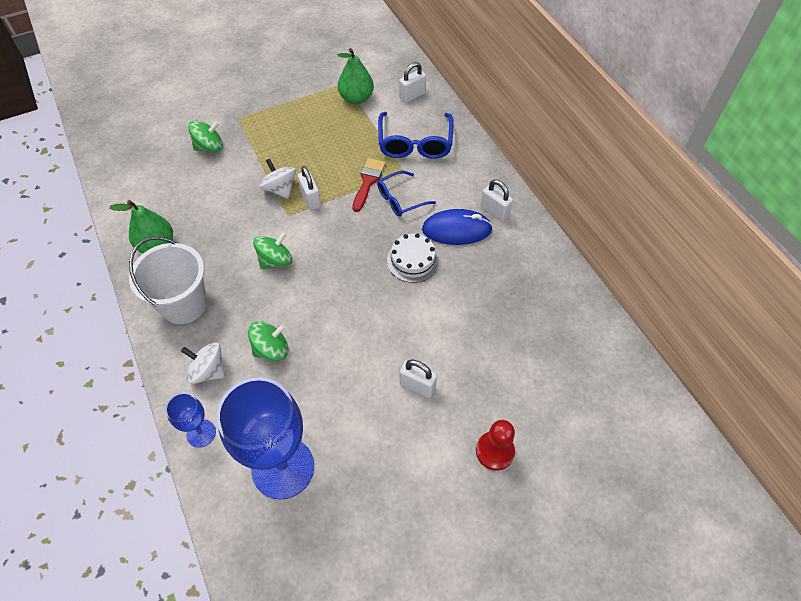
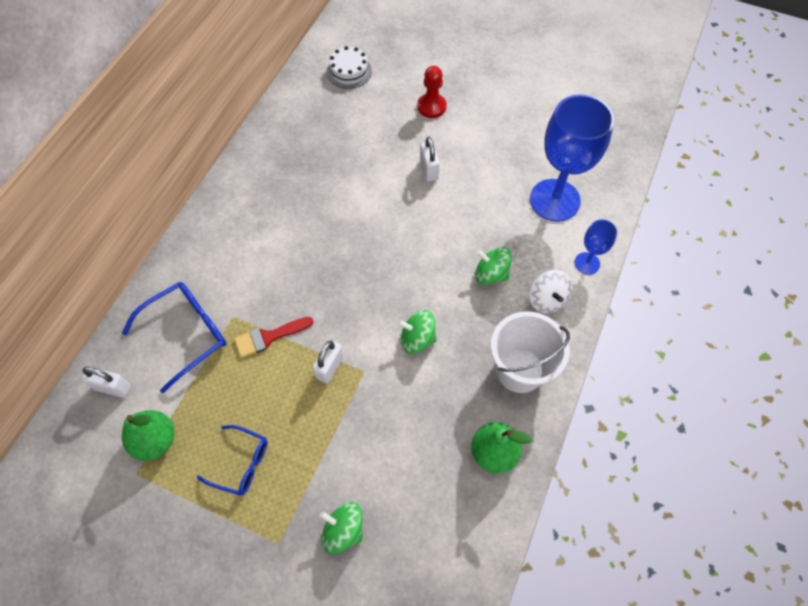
camera: 130 degrees left, 5 degrees up
white spinning top [259,159,296,199] -> none
blue glasses [377,171,436,217] -> blue glasses moved to [197,425,268,495]
white cake [387,233,439,283] -> white cake moved to [327,46,372,89]
blue mouse [422,209,493,245] -> none
white padlock [480,179,513,222] -> none

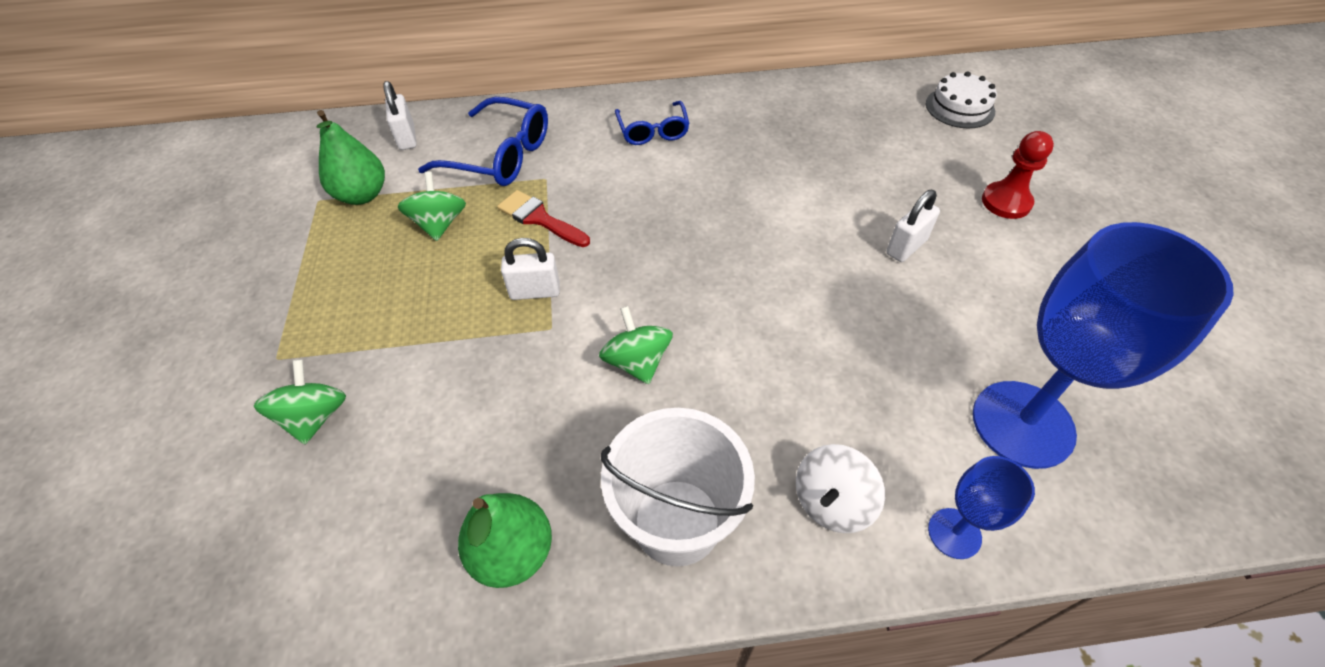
camera: 60 degrees right, 10 degrees down
blue glasses [197,425,268,495] -> blue glasses moved to [615,101,690,145]
green spinning top [475,247,512,284] -> green spinning top moved to [398,172,466,241]

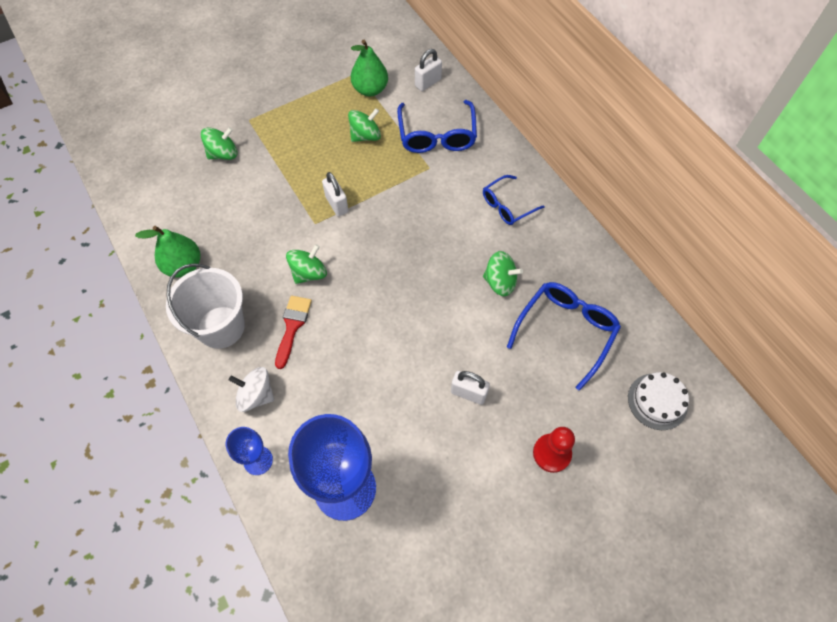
camera: 65 degrees right, 10 degrees up
red brush [497,190,590,247] -> red brush moved to [275,296,312,369]
none -> green spinning top [483,251,523,296]
none -> blue glasses [507,282,621,391]

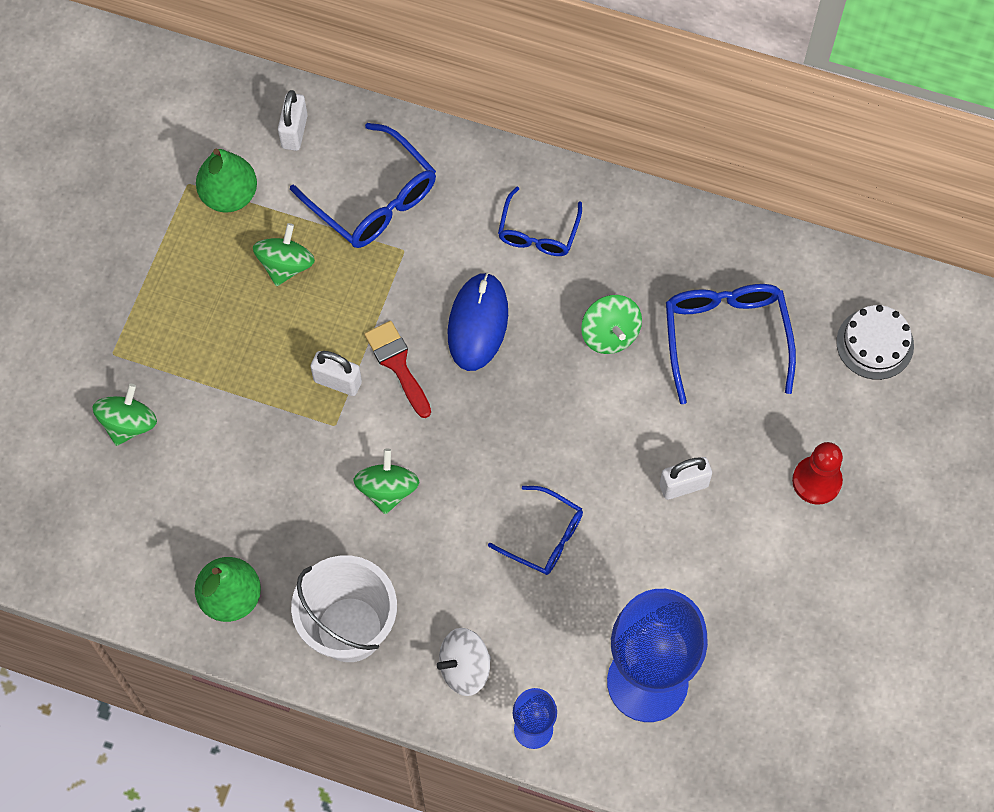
camera: 40 degrees left, 5 degrees up
red brush [275,296,312,369] -> red brush moved to [364,321,431,418]
green spinning top [483,251,523,296] -> green spinning top turned 90 degrees clockwise [581,295,642,354]
none -> blue mouse [448,273,508,371]
none -> blue glasses [488,486,583,575]

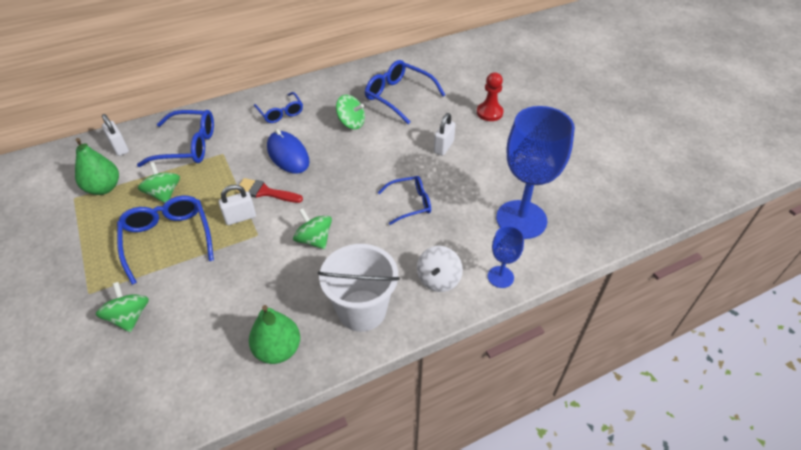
camera: 45 degrees left, 20 degrees down
white cake [836,305,914,380] -> none
none -> blue glasses [117,196,214,285]

